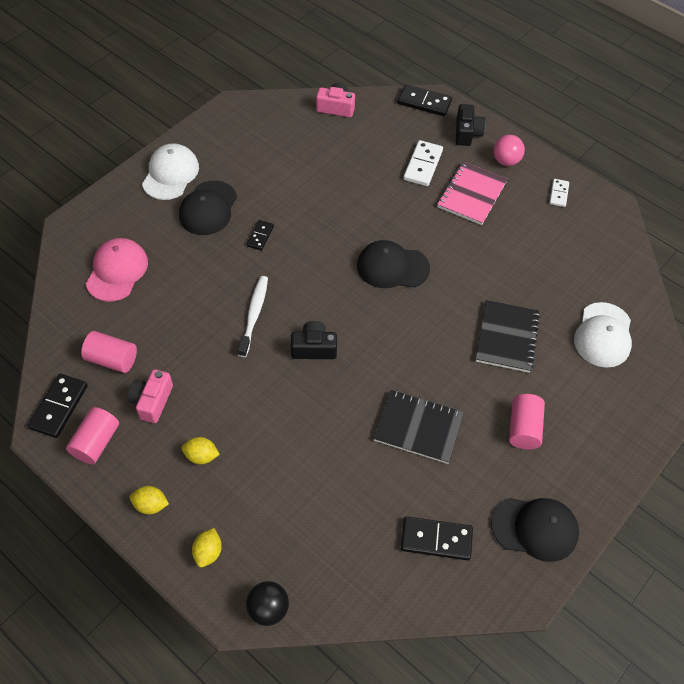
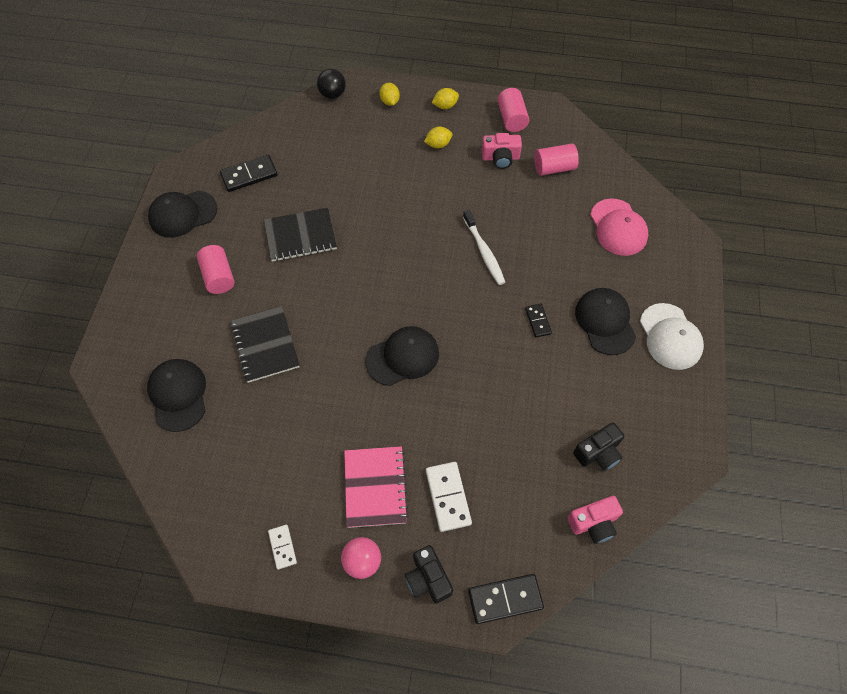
camera: 150 degrees right, 5 degrees up
black domino [28,374,88,438] -> none
pink camera [128,369,173,423] -> pink camera turned 105 degrees clockwise [482,133,522,169]
black camera [291,321,337,359] -> black camera moved to [573,423,624,471]
white cap [574,302,632,368] -> black cap [147,359,206,432]

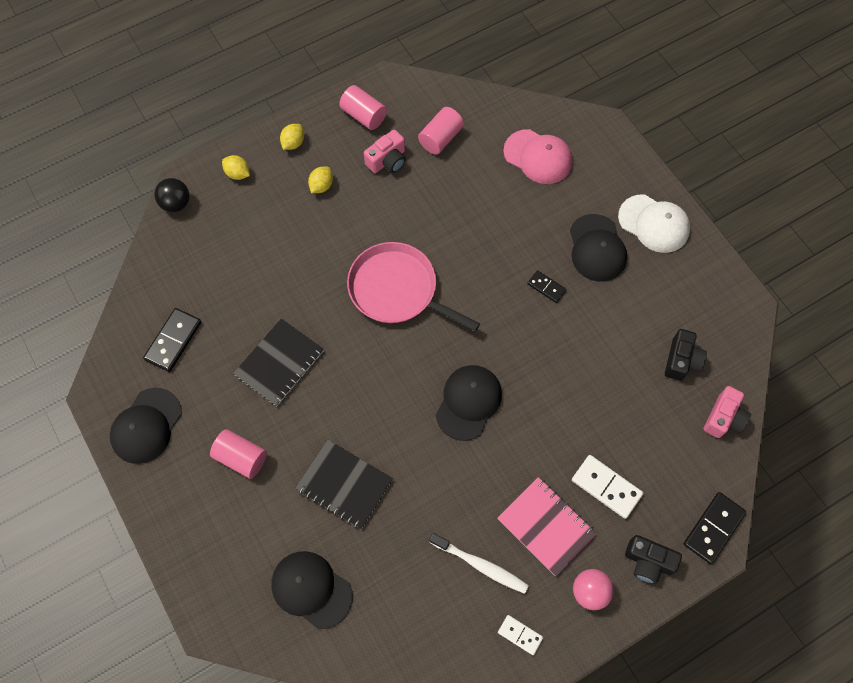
camera: 40 degrees left, 5 degrees up
white toothbrush [463,210,505,285] -> white toothbrush moved to [429,533,529,594]
black cap [575,288,636,355] -> black cap turned 135 degrees counterclockwise [570,214,627,282]
none -> pink pan [347,242,480,331]

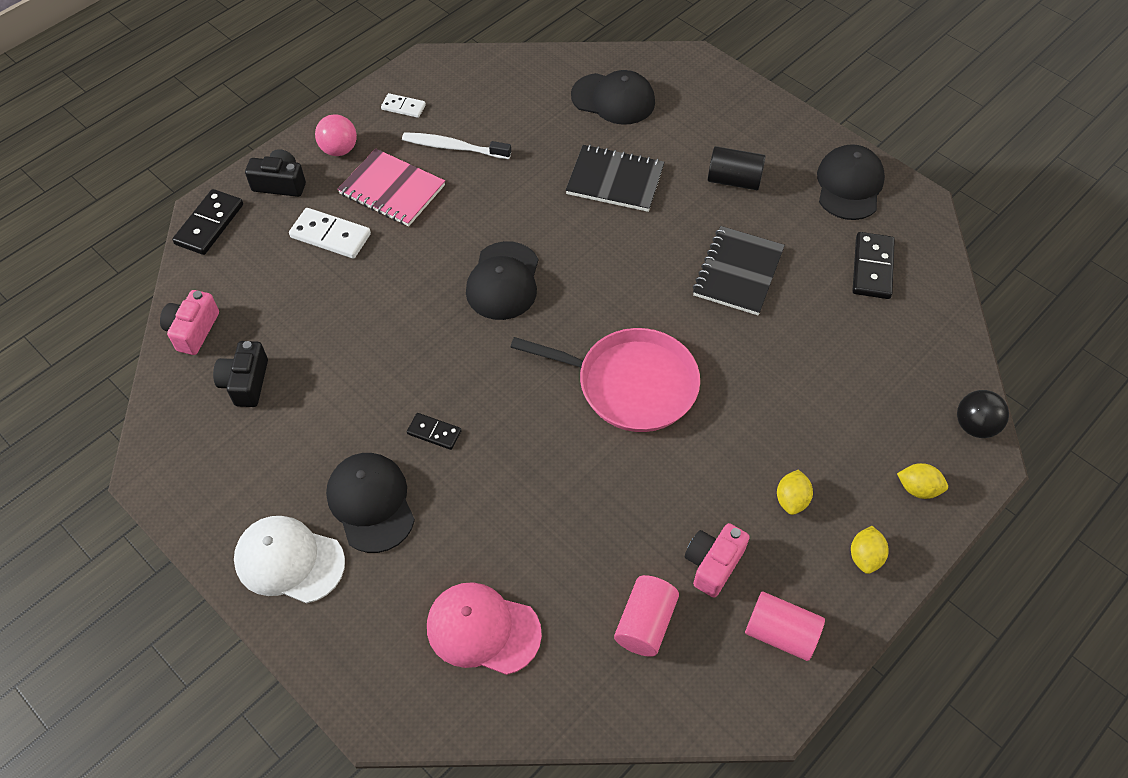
camera: 165 degrees right, 10 degrees down
pink cylinder [210,429,267,479] -> black cylinder [707,146,766,190]

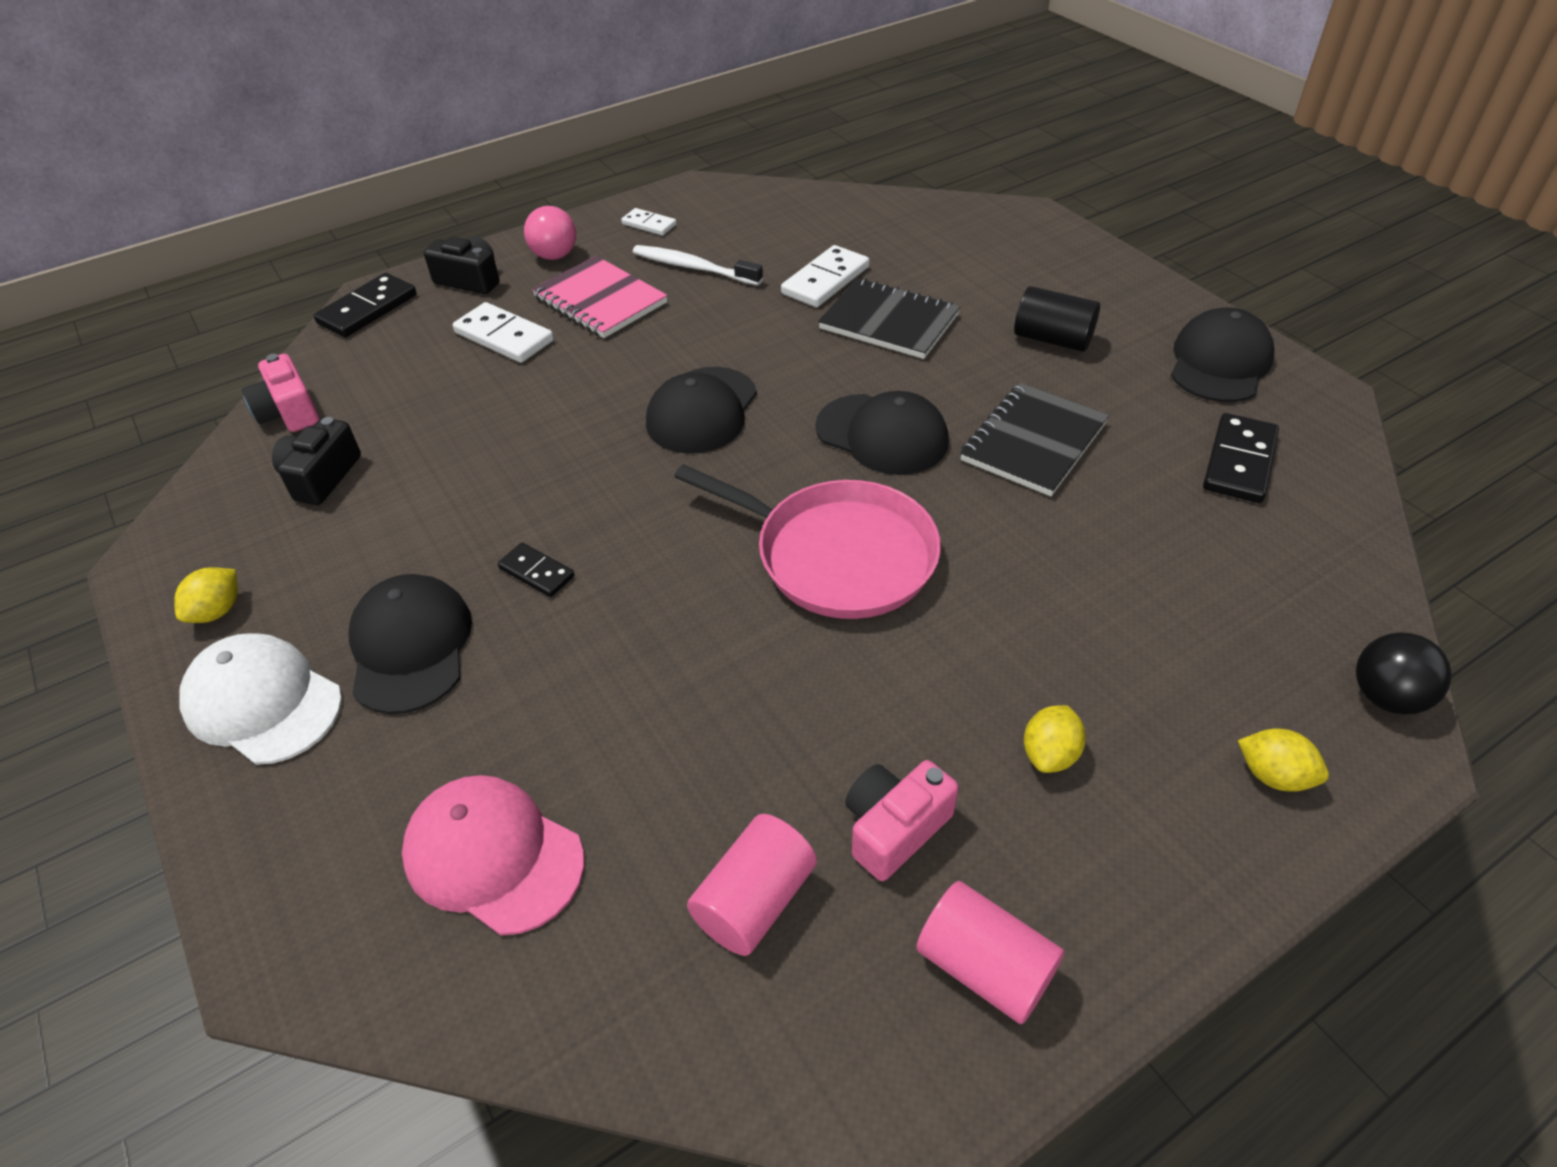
camera: 15 degrees right, 10 degrees down
pink camera [160,290,219,355] -> pink camera turned 60 degrees counterclockwise [242,354,319,432]
black cap [571,70,655,125] -> black cap moved to [815,391,949,475]
yellow lemon [851,526,889,574] -> yellow lemon moved to [174,567,238,623]
none -> white domino [781,245,869,307]

